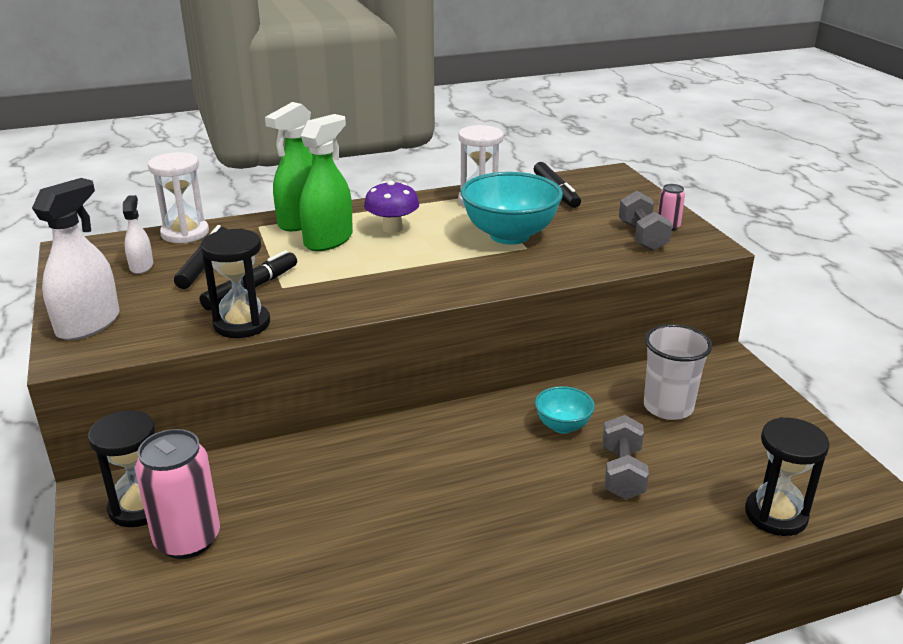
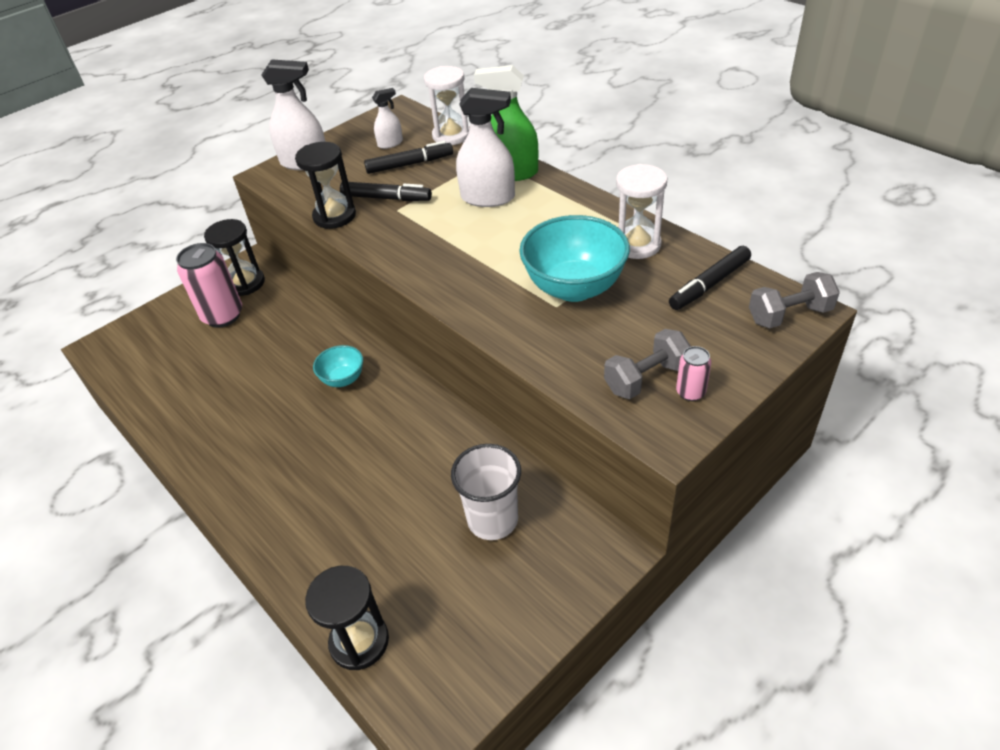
camera: 70 degrees right, 15 degrees up
green spray bottle [299,114,353,251] -> white spray bottle [456,88,515,207]
purple mushroom [364,181,419,233] -> none
turquoise bowl [535,386,595,434] -> turquoise bowl moved to [313,345,363,387]
grey dumbbell [603,415,649,499] -> grey dumbbell moved to [749,272,840,328]

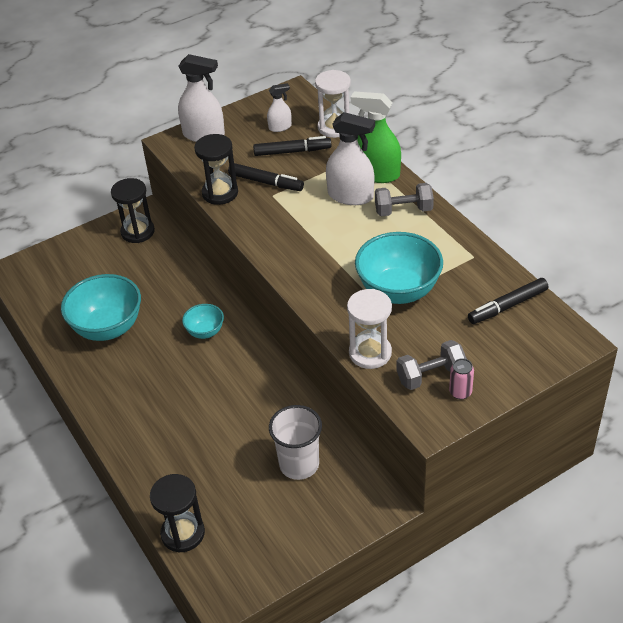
camera: 10 degrees right, 0 degrees up
pink can [176,243,242,328] -> none
white hourglass [616,164,667,259] -> white hourglass moved to [347,289,392,369]
grey dumbbell [749,272,840,328] -> grey dumbbell moved to [375,183,434,216]
none -> turquoise bowl [61,274,141,341]

